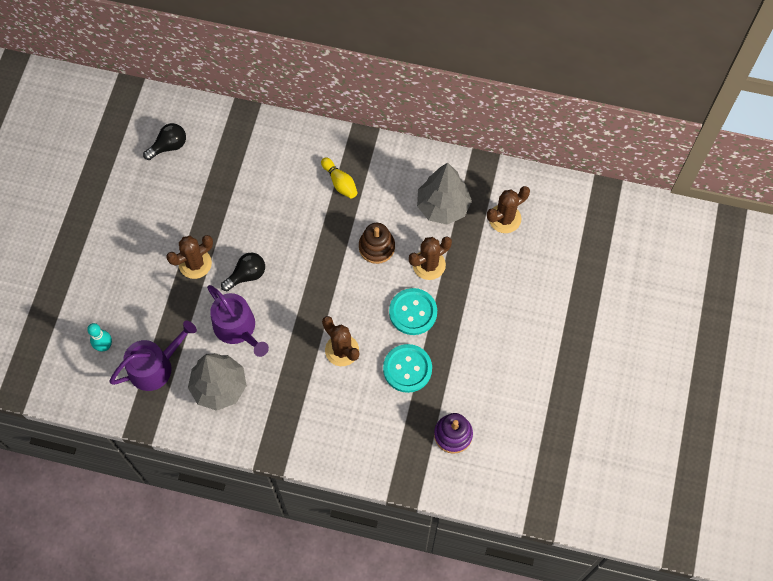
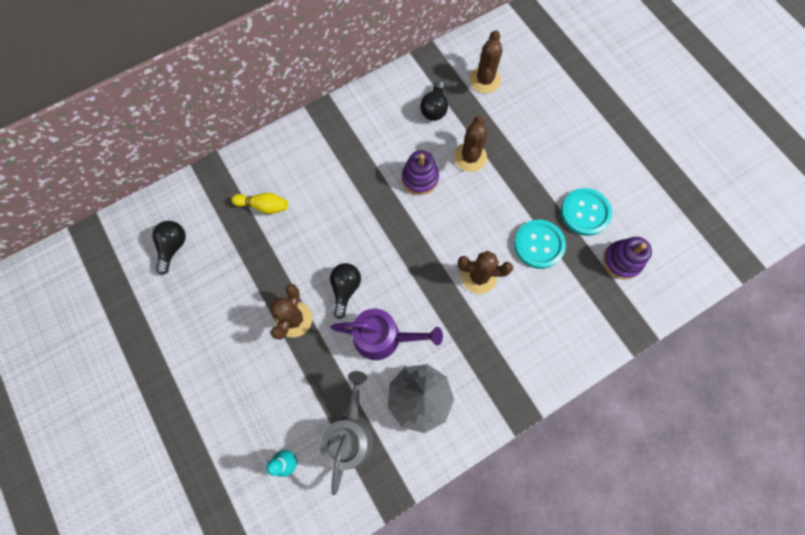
camera: 45 degrees left, 5 degrees up
purple watering can [109,321,197,391] -> grey watering can [320,371,373,495]
yellow bowling pin [321,157,357,199] -> yellow bowling pin moved to [231,193,288,214]
brown stacking toy [359,223,395,264] -> purple stacking toy [402,150,439,195]
turquoise button [389,288,437,335] -> turquoise button moved to [561,188,612,236]
grey tree [417,162,472,225] -> black light bulb [420,81,448,121]

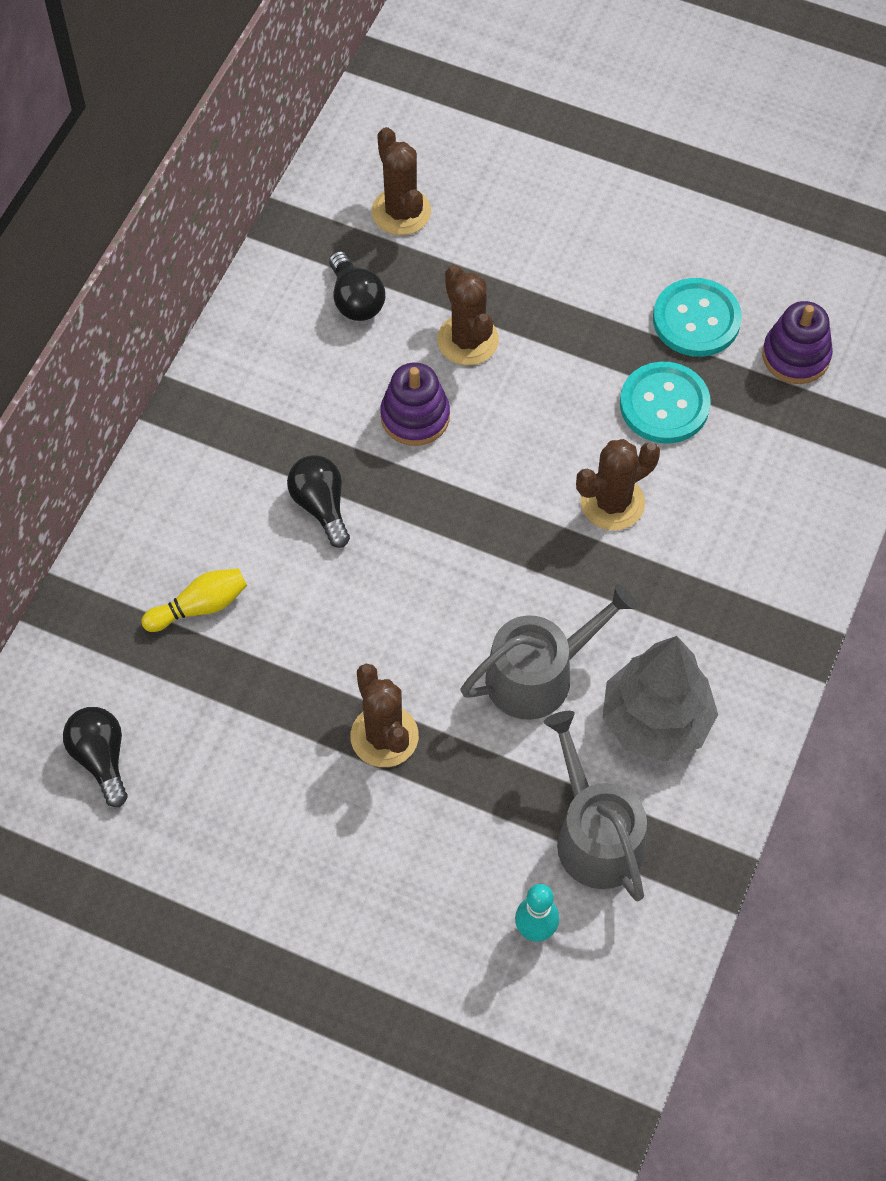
camera: 35 degrees left, 10 degrees down
black light bulb [330,263,361,319] -> black light bulb moved to [287,455,350,548]
purple watering can [330,309,443,360] -> grey watering can [460,584,637,720]

